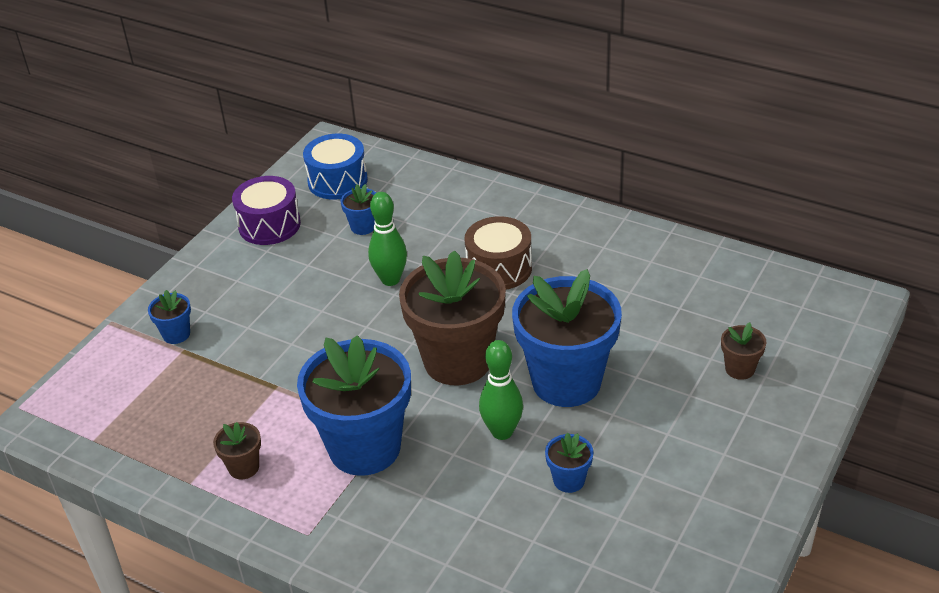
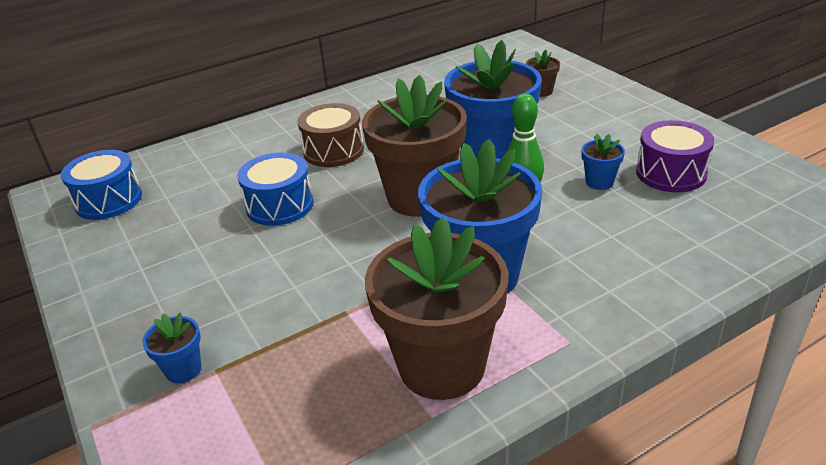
camera: 60 degrees left, 5 degrees down
brown flower pot [213,422,261,479] -> brown flower pot [365,217,509,400], size x2.38
purple drum [232,176,301,245] -> purple drum moved to [636,120,714,192]
blue flower pot [340,184,376,235] -> none
green bowling pin [368,192,407,286] -> blue drum [237,153,314,226]

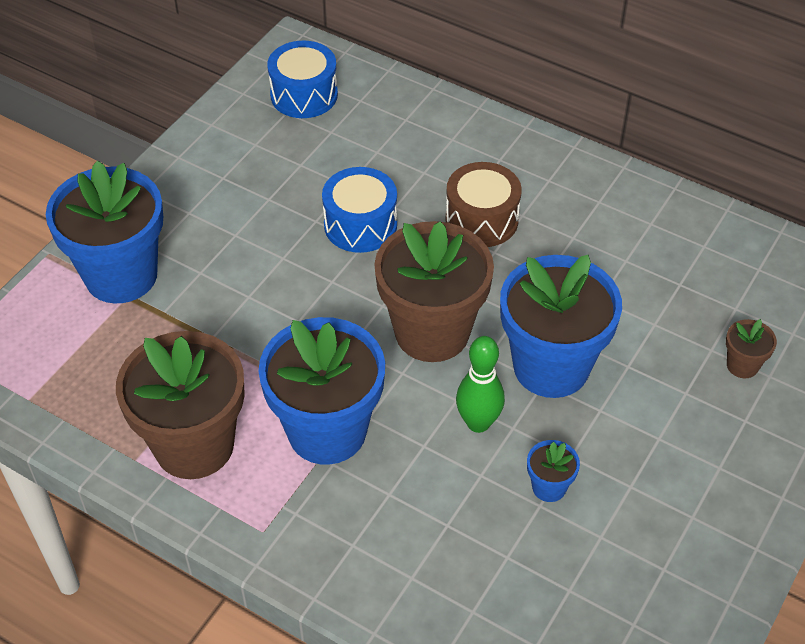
camera: 60 degrees right, 15 degrees up
blue flower pot [142,312,201,383] -> blue flower pot [46,160,163,303], size x2.38
purple drum [636,120,714,192] -> none

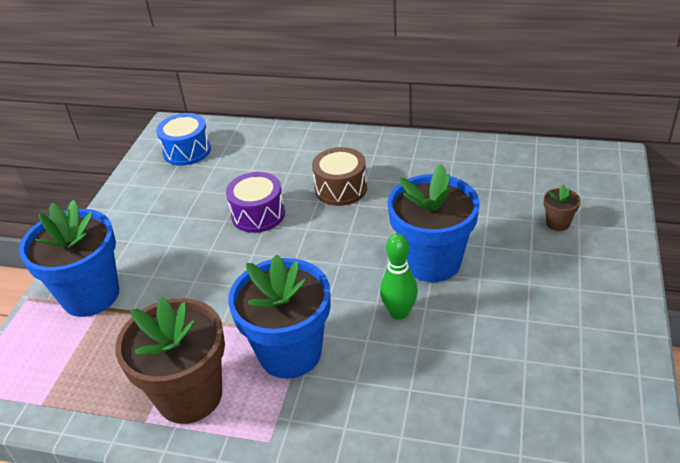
camera: 15 degrees left, 10 degrees down
blue drum [322,167,397,253] -> purple drum [226,172,285,233]
brown flower pot [374,221,494,362] -> none
blue flower pot [527,440,580,502] -> none

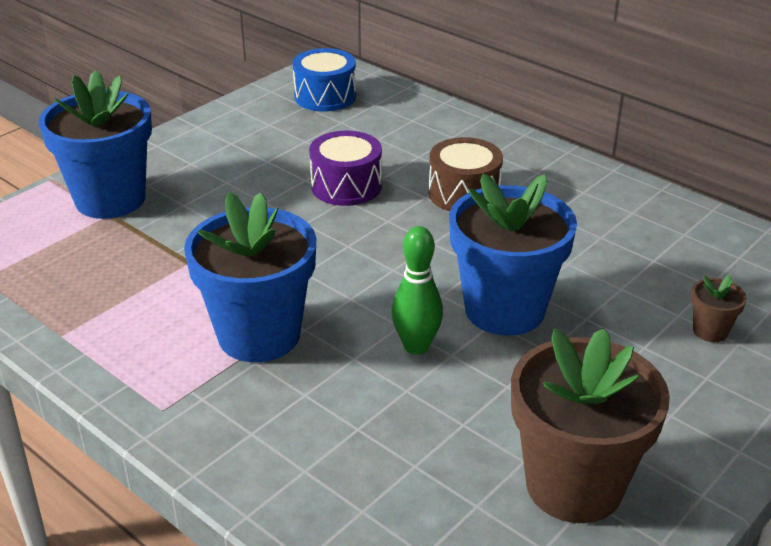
camera: 25 degrees right, 5 degrees down
brown flower pot [115,297,225,424] -> brown flower pot moved to [511,328,670,523]

